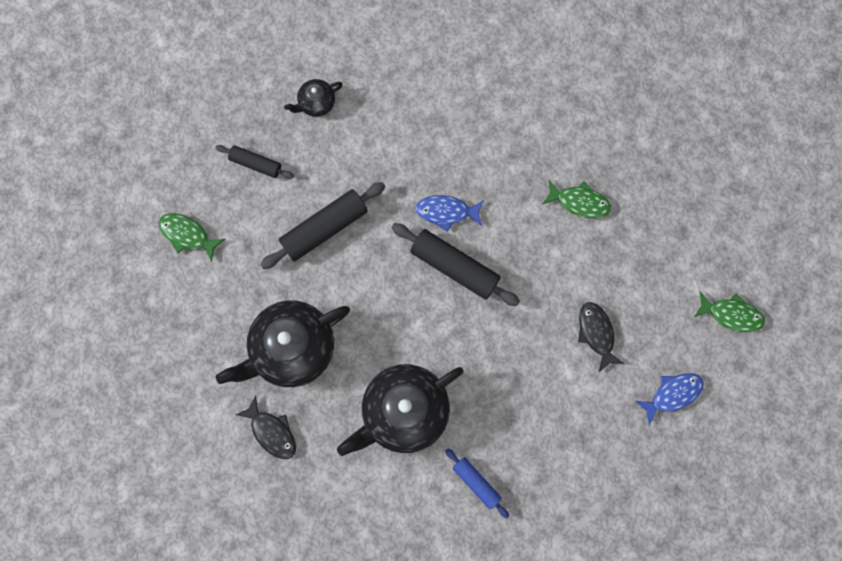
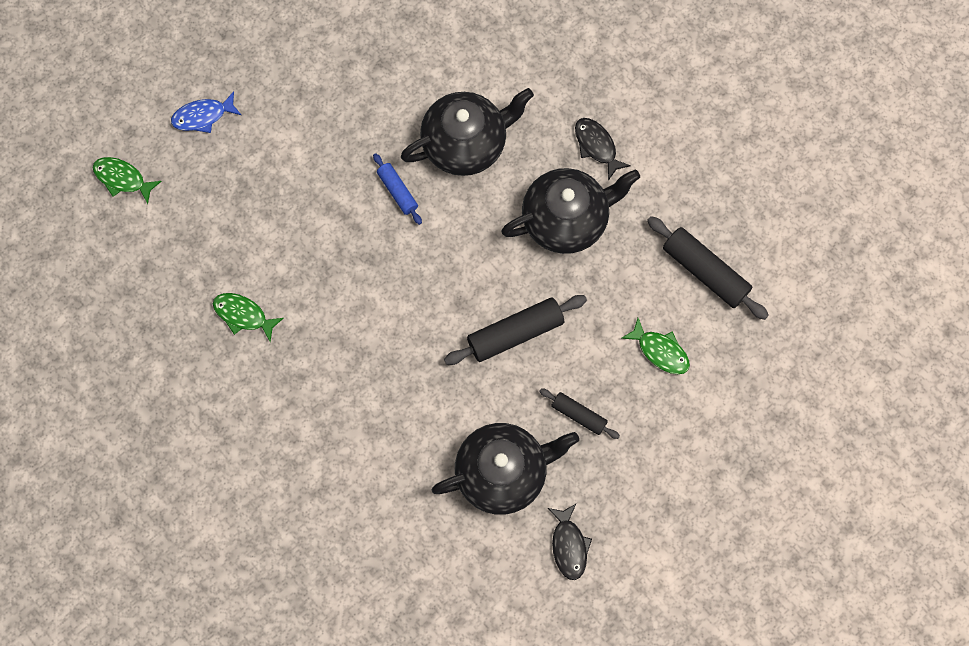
camera: 170 degrees left, 5 degrees down
black teapot [284,79,343,117] -> black teapot [432,423,579,515], size x2.14
black rolling pin [391,223,520,306] -> black rolling pin moved to [647,216,769,320]
blue fish [416,195,484,232] -> none
blue rolling pin [445,448,509,518] -> blue rolling pin moved to [373,153,422,225]
black fish [578,302,625,372] -> black fish moved to [548,504,592,580]

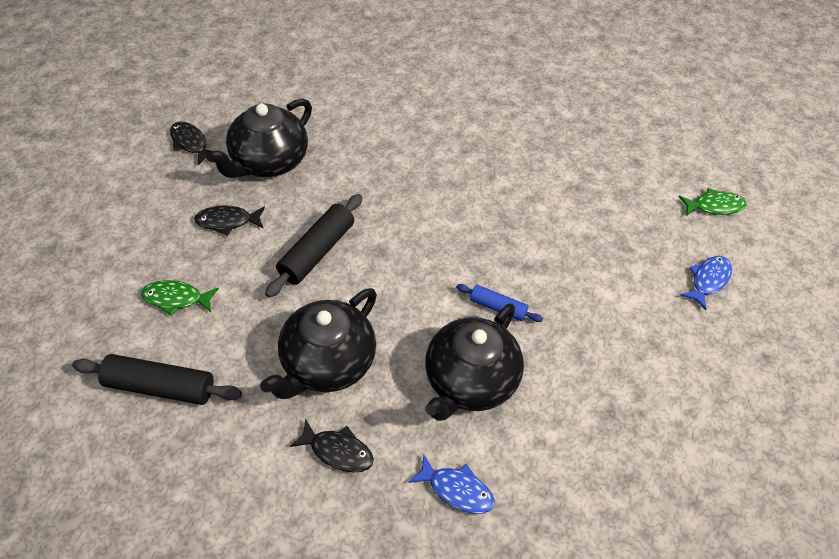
camera: 145 degrees right, 20 degrees down
green fish [213,293,284,342] -> none
black rolling pin [539,388,620,439] -> black fish [194,205,265,236]
none -> blue fish [408,455,495,514]

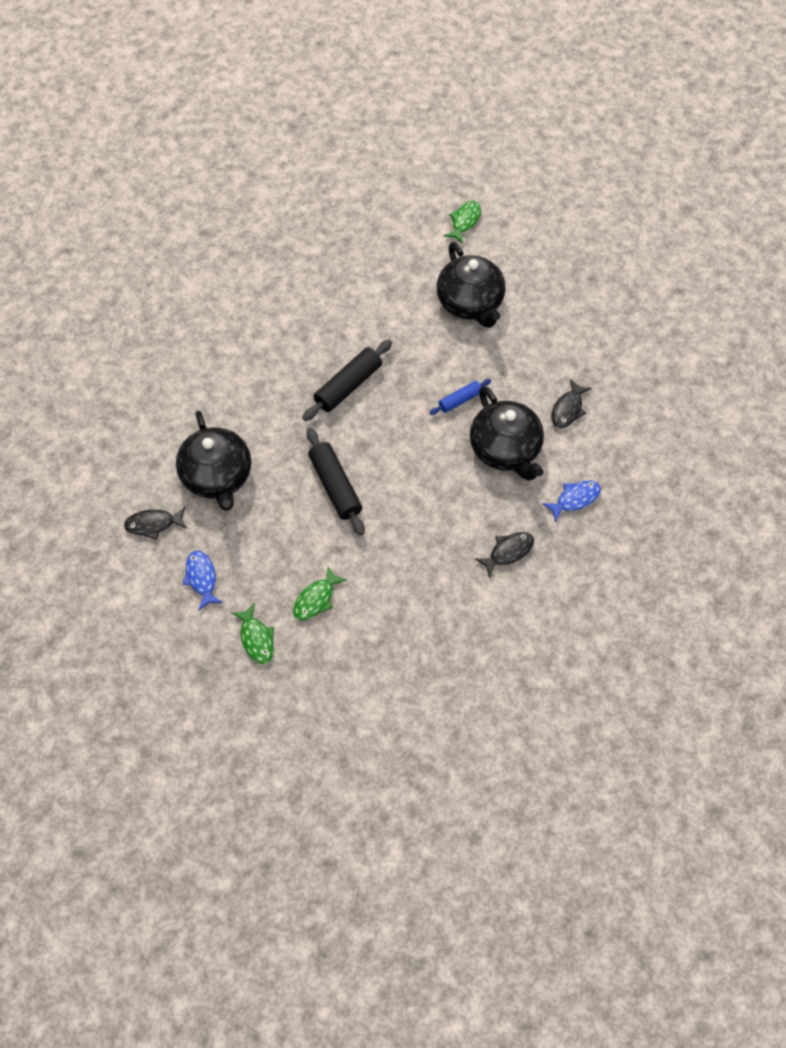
camera: 55 degrees left, 10 degrees up
black rolling pin [72,354,242,405] -> black rolling pin moved to [302,340,392,421]
black fish [194,205,265,236] -> black fish moved to [551,379,591,428]
black teapot [260,288,377,399] -> black teapot moved to [437,242,506,328]
blue fish [681,256,732,310] -> blue fish moved to [183,551,223,611]
none -> green fish [232,603,274,664]

